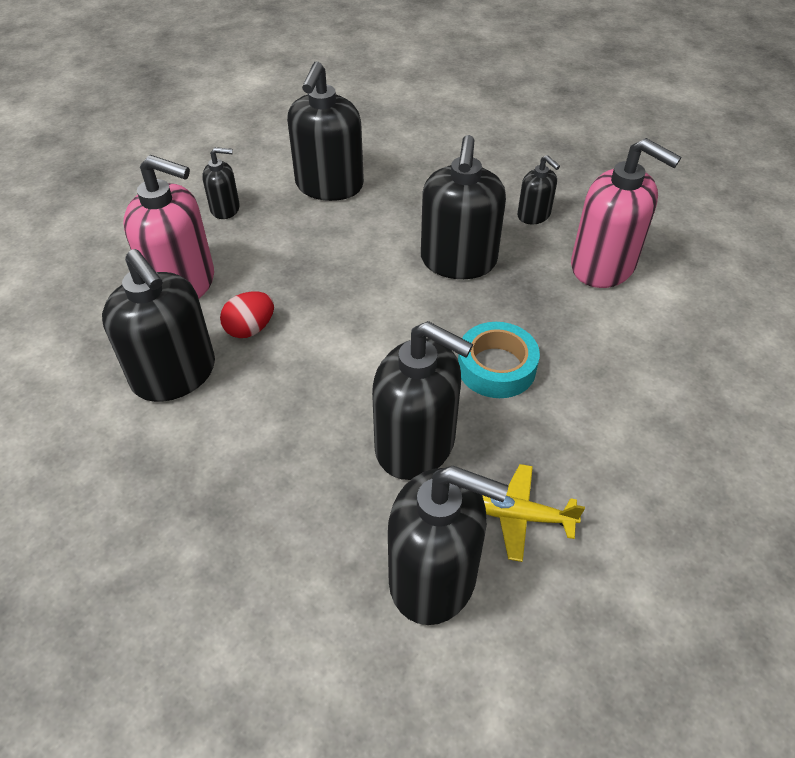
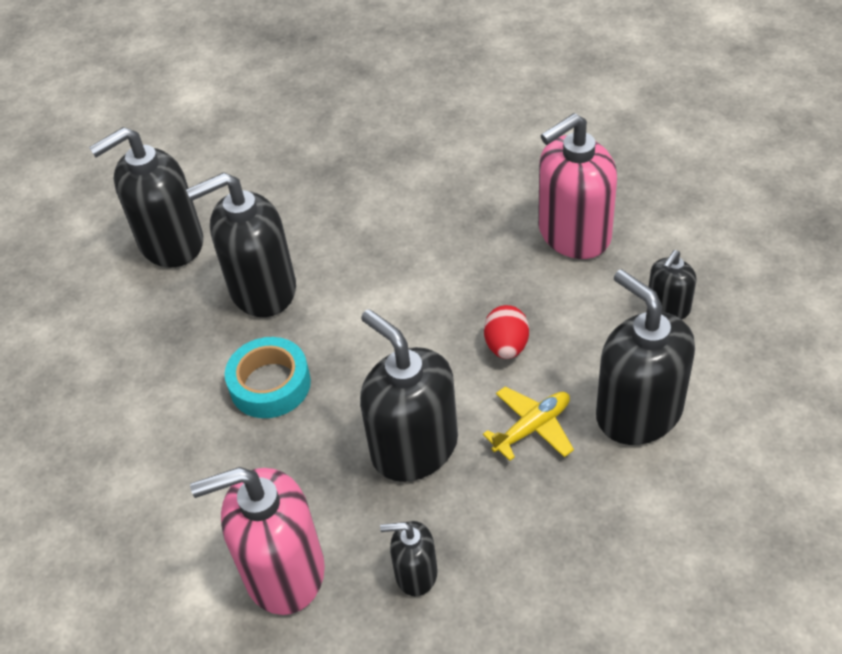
camera: 135 degrees right, 0 degrees up
black soap dispenser [102,249,215,402] -> none
red egg [220,291,274,338] -> red egg moved to [484,305,529,359]
yellow plane [482,464,585,562] -> yellow plane moved to [483,386,574,461]

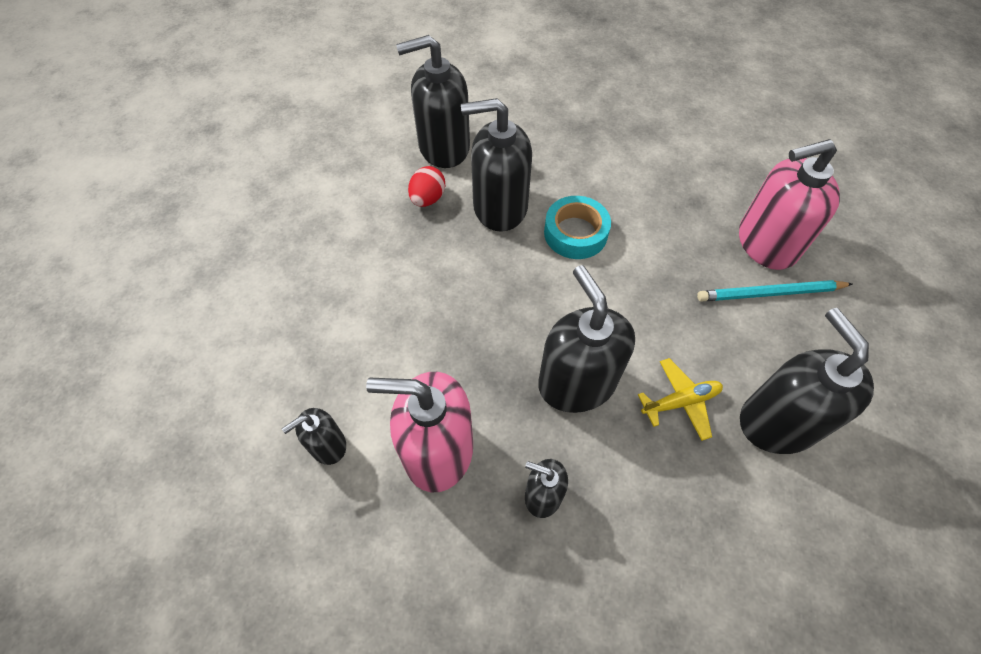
camera: 15 degrees right, 10 degrees up
turquoise tape [225,337,311,418] -> turquoise tape moved to [544,196,611,259]
red egg [484,305,529,359] -> red egg moved to [408,166,445,207]
black soap dispenser [648,250,696,320] -> black soap dispenser moved to [282,408,346,465]
none -> turquoise pencil [697,280,853,302]

